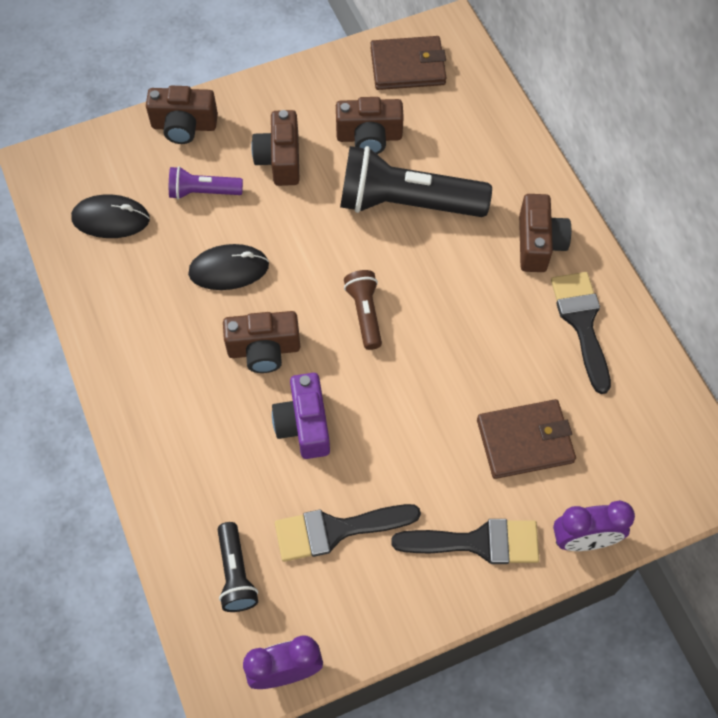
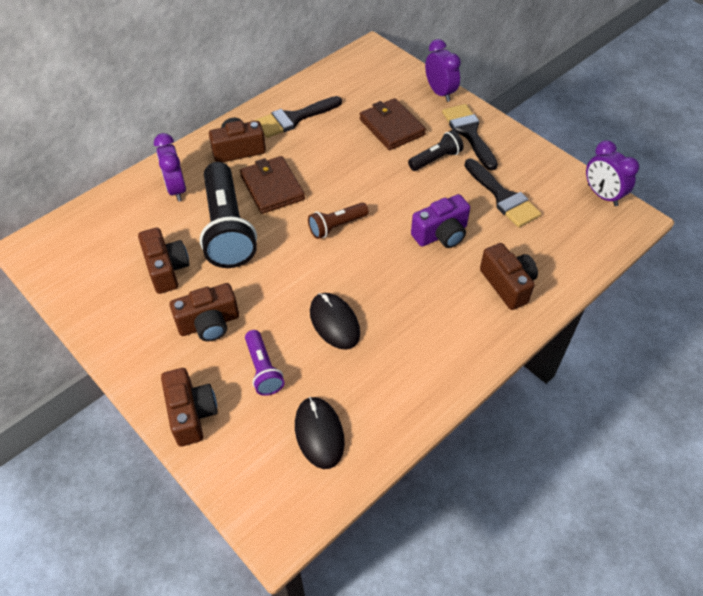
camera: 110 degrees left, 10 degrees down
black flashlight [218,522,258,612] -> black flashlight moved to [408,130,464,171]
brown camera [223,311,300,373] -> brown camera moved to [480,243,538,310]
brown wallet [370,36,447,90] -> brown wallet moved to [240,156,305,214]
none -> purple clock [154,133,186,202]

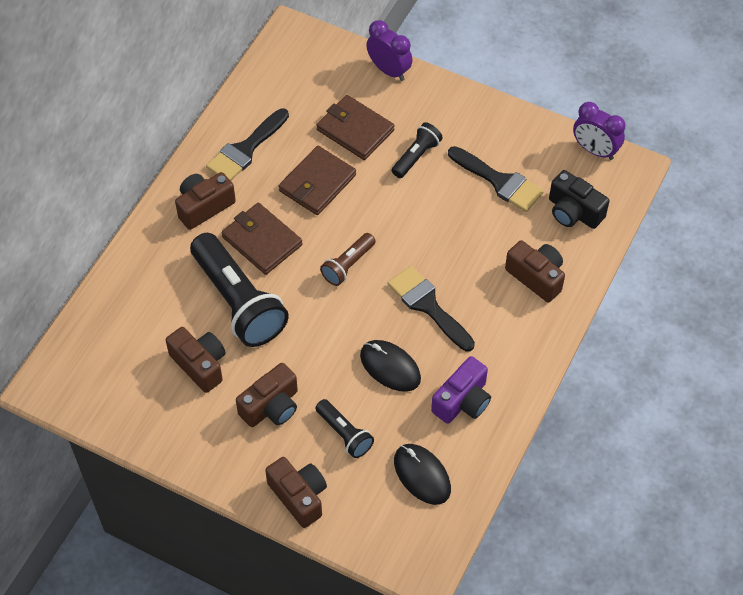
camera: 20 degrees left, 5 degrees up
purple clock [154,133,186,202] -> none
purple flashlight [245,330,284,396] -> black flashlight [315,399,374,458]
purple camera [411,194,470,248] -> purple camera moved to [431,356,491,424]
black brush [442,104,498,170] -> black brush moved to [387,266,475,351]
none -> brown wallet [279,146,356,215]
none -> black camera [549,170,610,229]

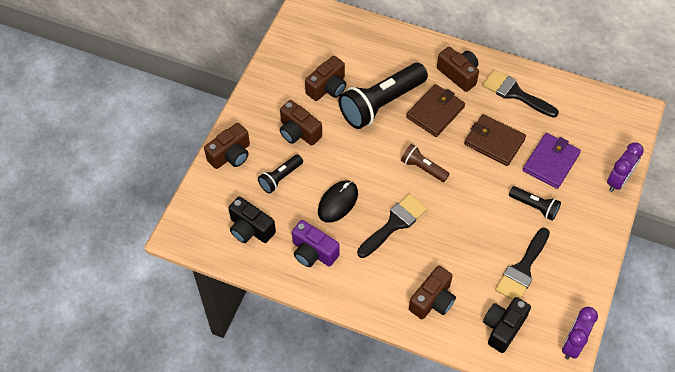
camera: 85 degrees right, 0 degrees up
brown wallet [317,95,394,160] -> purple wallet [523,133,581,189]
black mouse [394,444,451,505] -> black camera [228,197,276,243]

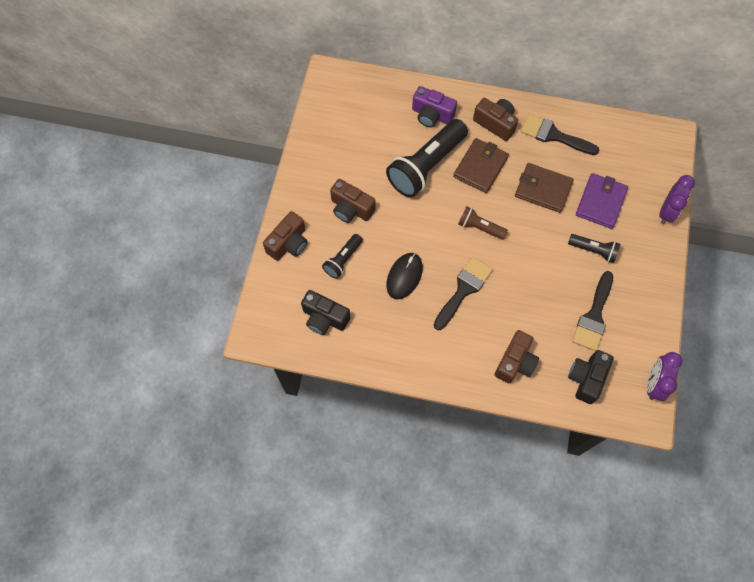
camera: 10 degrees left, 10 degrees up
purple camera [292,220,340,267] -> purple camera moved to [412,86,457,128]
brown camera [305,56,346,101] -> none

